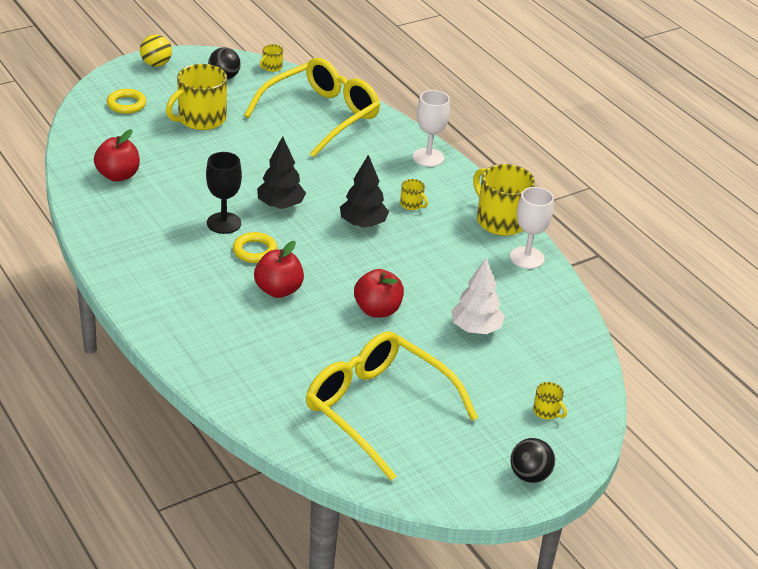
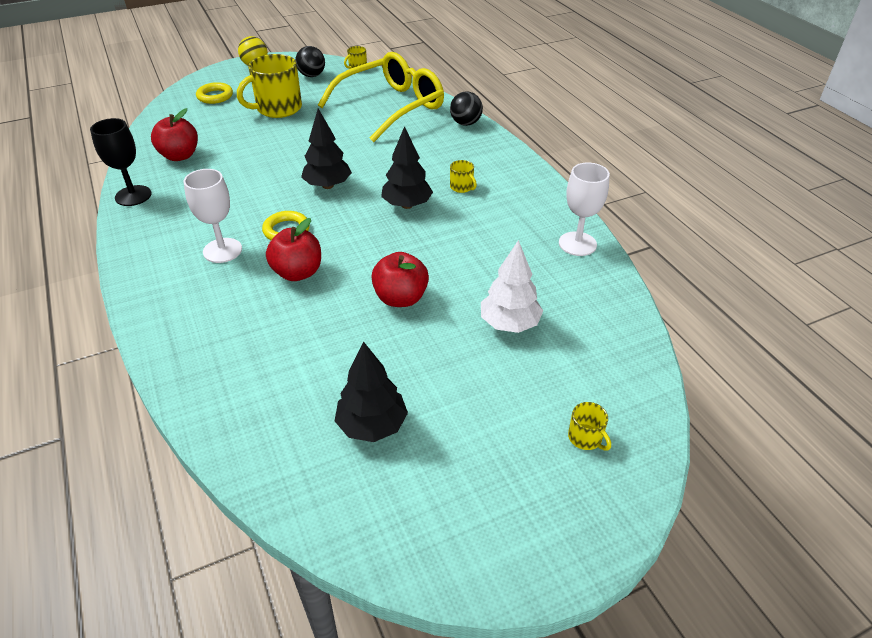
camera: 10 degrees right, 5 degrees up
black goblet [206,152,242,234] -> black goblet moved to [90,118,151,206]
yellow glasses [306,331,478,481] -> black tree [335,342,408,442]
white goblet [413,90,450,167] -> white goblet moved to [184,169,242,263]
yellow mug [473,164,535,236] -> none
black ball [511,438,555,483] -> black ball moved to [450,91,483,126]

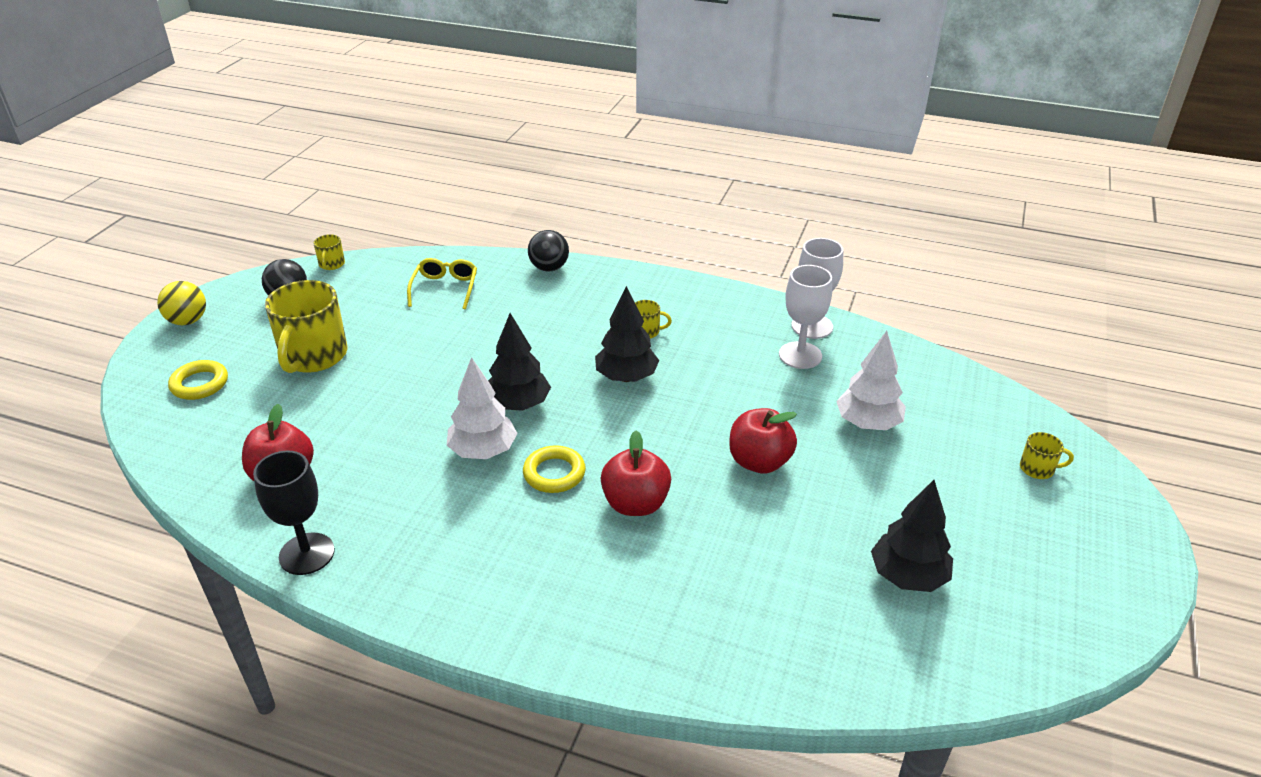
camera: 45 degrees left, 5 degrees down
white goblet [184,169,242,263] -> white goblet moved to [779,265,832,369]
yellow glasses [318,52,444,142] -> yellow glasses [407,258,477,310], size x0.46
none -> white tree [446,357,518,459]

